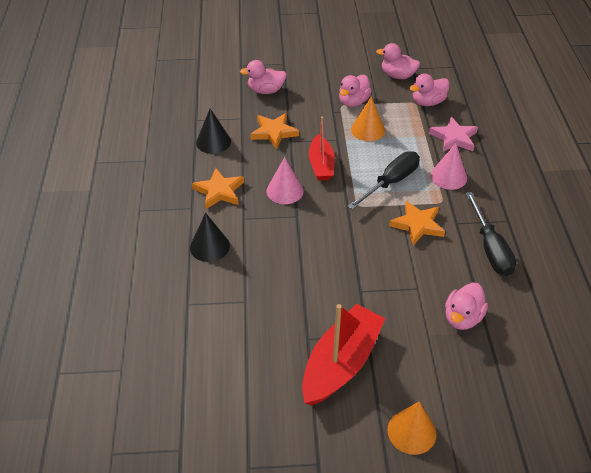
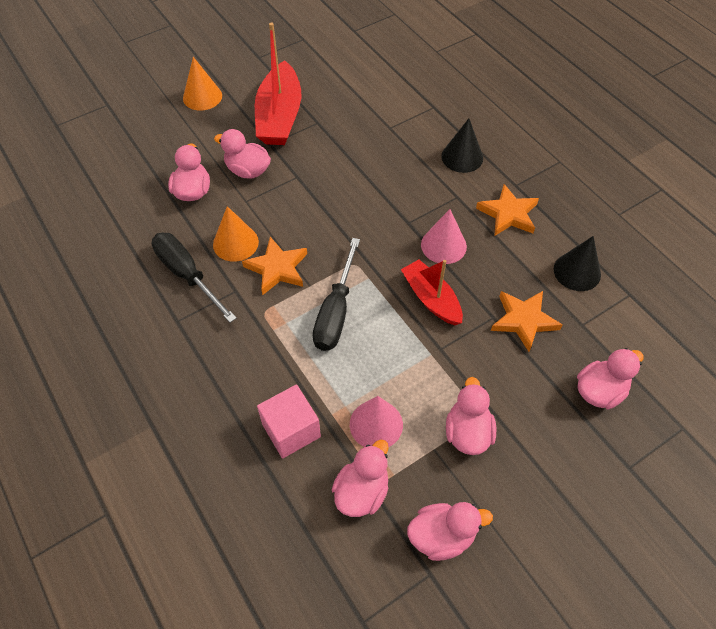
camera: 150 degrees right, 10 degrees up
orange cone [351,96,385,141] -> orange cone moved to [213,206,259,262]
pink star [429,116,478,152] -> pink cube [257,384,321,459]
pink cone [431,143,467,190] -> pink cone moved to [350,396,403,447]
none -> pink duck [214,129,271,179]

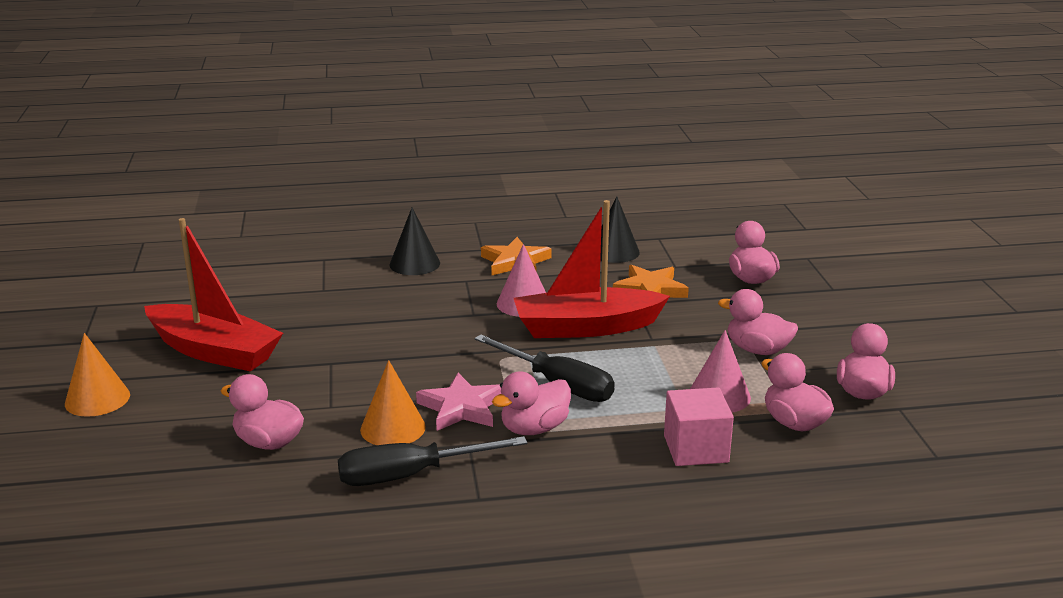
camera: 65 degrees left, 30 degrees down
pink duck [214,129,271,179] -> pink duck moved to [492,371,571,435]
orange star [242,237,307,295] -> pink star [416,373,501,431]
red boat [401,259,463,325] -> red boat [514,200,670,338], size x1.58

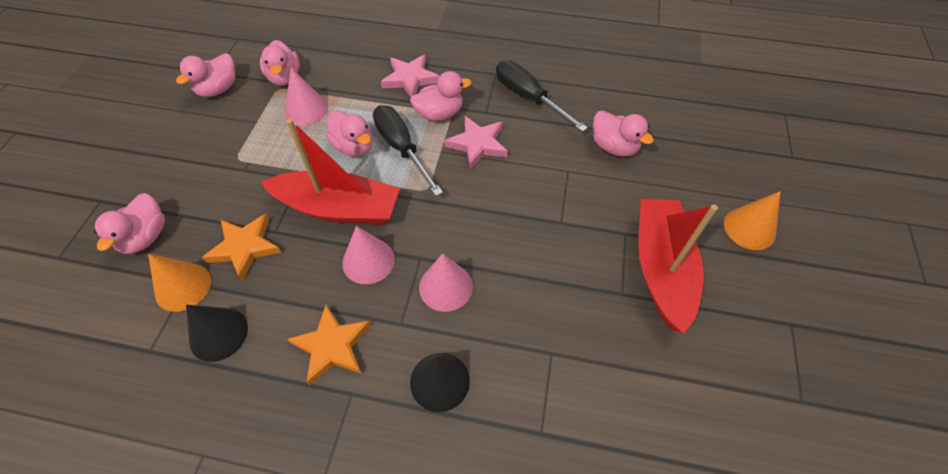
camera: 160 degrees left, 30 degrees up
red boat [144,218,283,372] -> red boat turned 45 degrees clockwise [638,199,718,334]
black screwdriver [338,436,527,486] -> black screwdriver turned 135 degrees counterclockwise [496,60,588,132]
orange cone [360,360,426,445] -> orange cone moved to [148,254,211,312]
pink cube [664,387,734,466] -> none
pink duck [718,289,798,355] -> pink duck moved to [326,110,373,157]
none -> pink star [381,55,440,97]
none -> pink cone [419,253,473,312]

